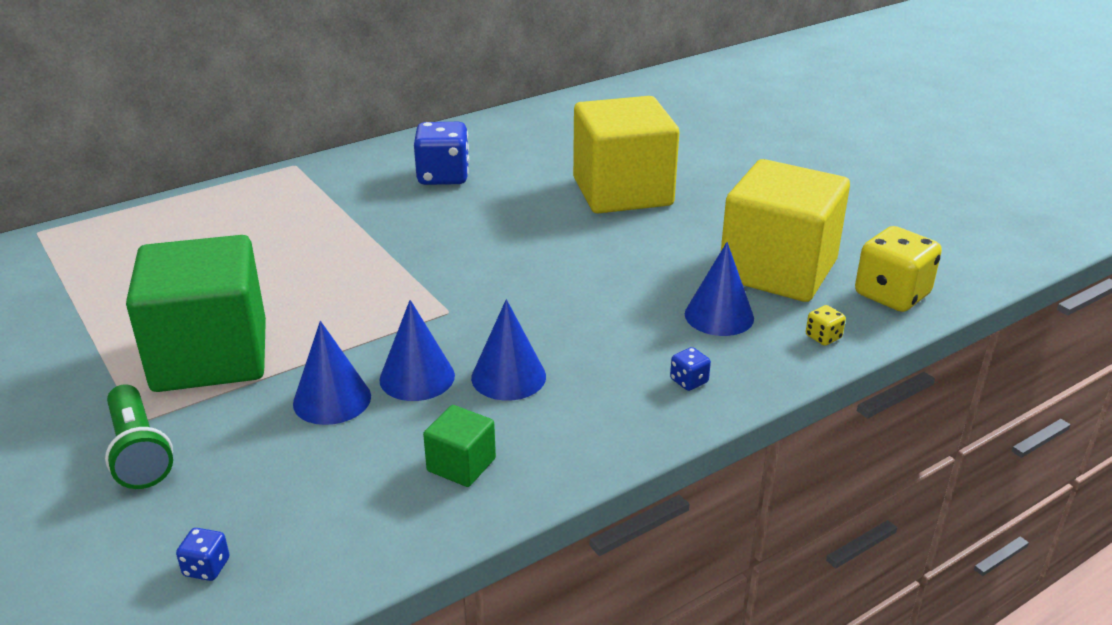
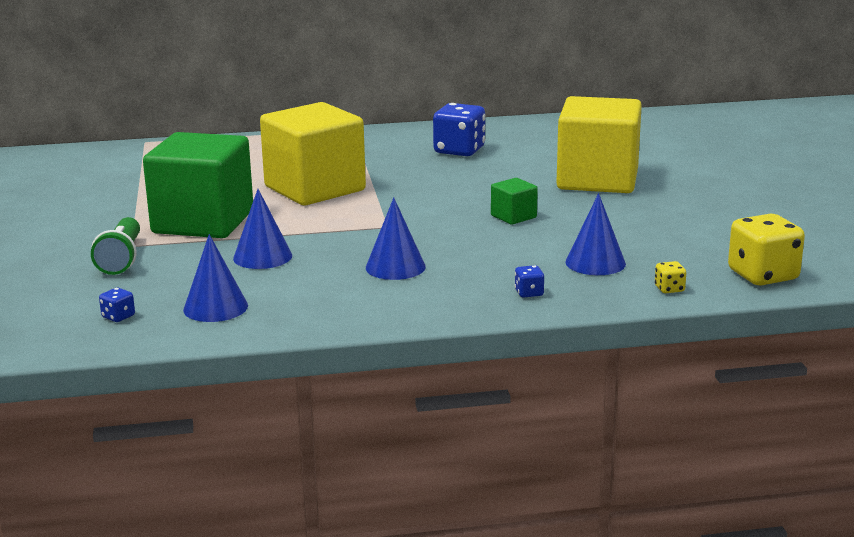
camera: 25 degrees right, 10 degrees down
blue cone [379,300,455,401] -> blue cone moved to [183,234,248,322]
green cube [423,405,496,487] -> green cube moved to [491,178,538,225]
yellow cube [721,159,850,302] -> yellow cube moved to [260,102,366,205]

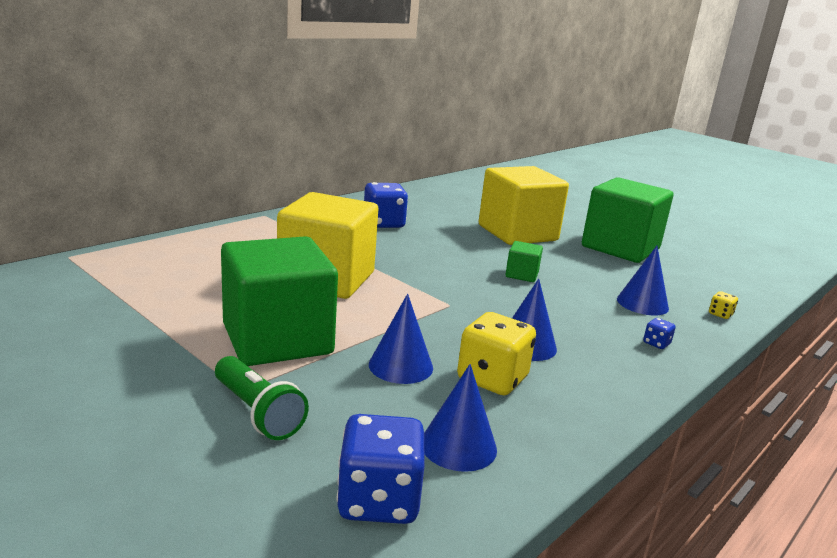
camera: 40 degrees left, 0 degrees up
blue dice [99,288,135,322] -> blue dice [337,414,425,524], size x2.25
yellow dice [728,214,805,286] -> yellow dice moved to [457,312,536,395]
none -> green cube [582,177,673,263]

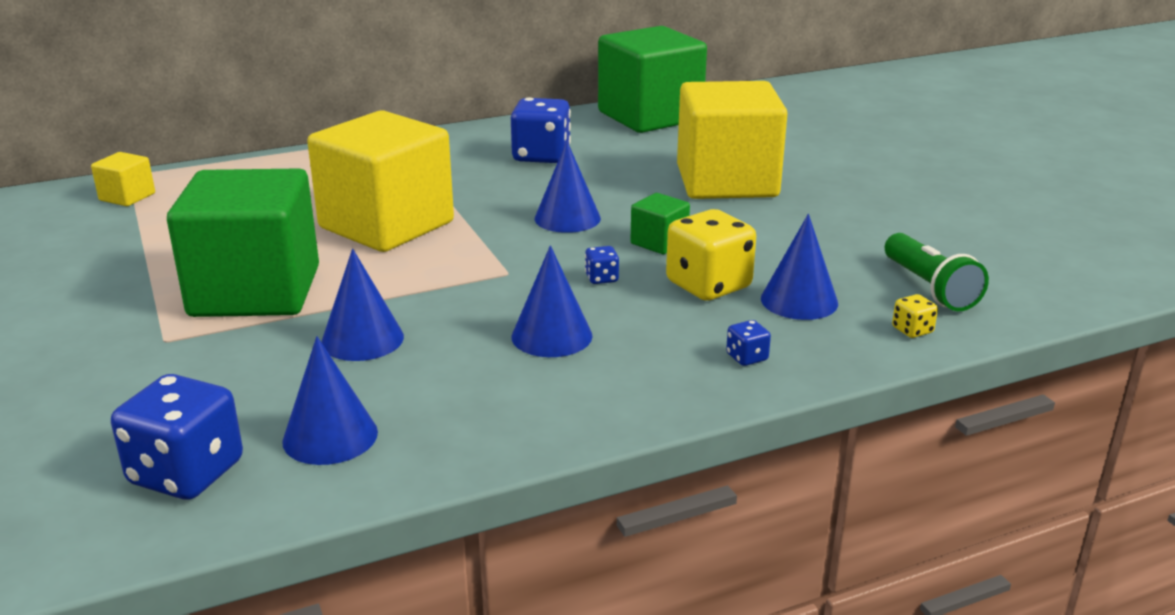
camera: 25 degrees right, 5 degrees up
green flashlight [215,356,309,440] -> green flashlight moved to [885,233,989,311]
yellow dice [457,312,536,395] -> yellow dice moved to [666,209,756,301]
green cube [582,177,673,263] -> green cube moved to [598,26,707,133]
none -> yellow cube [91,152,155,206]
none -> blue cone [535,141,601,233]
none -> blue dice [585,246,619,284]

